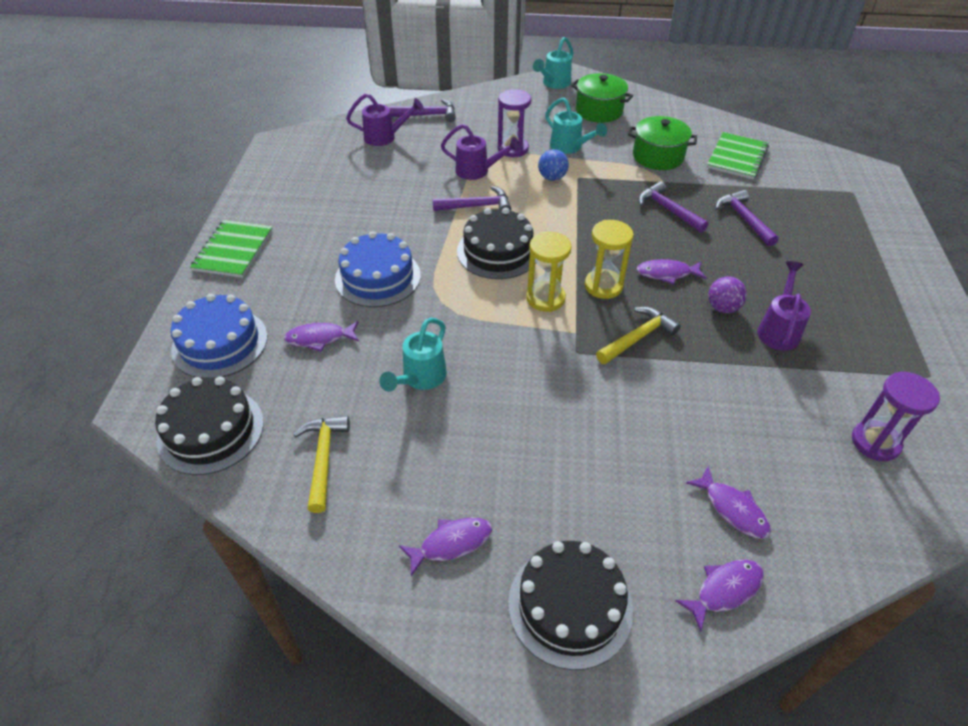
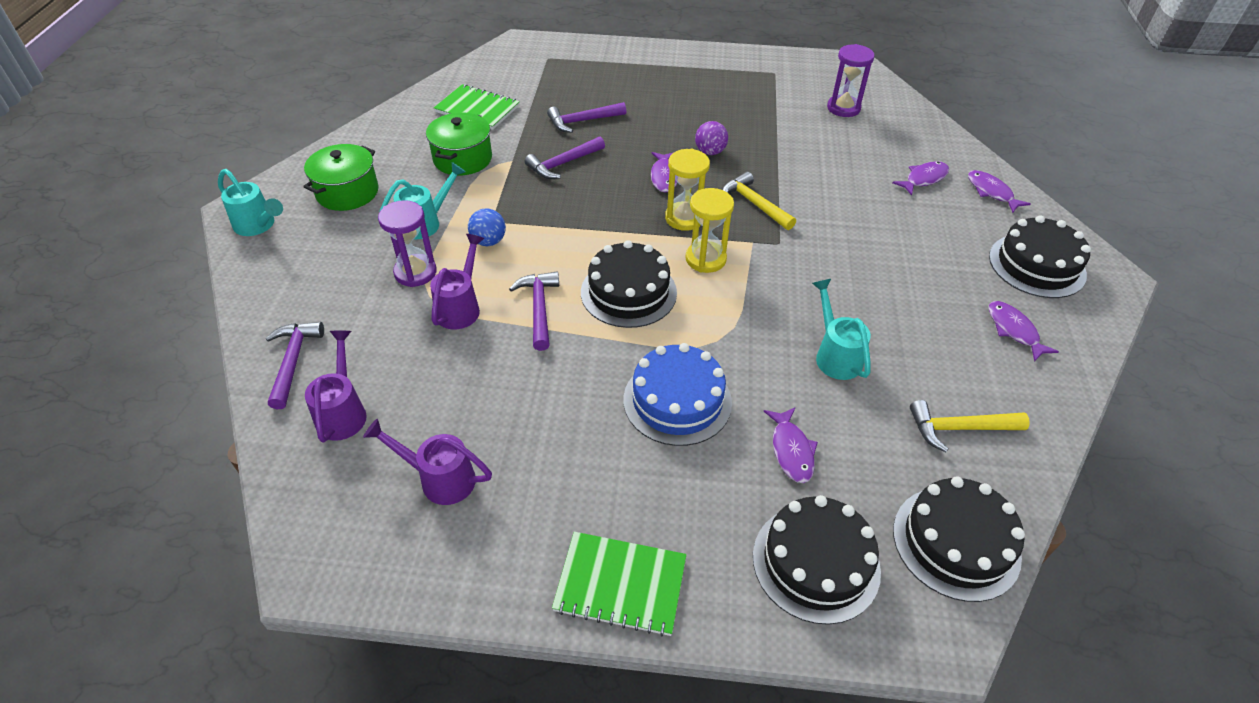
camera: 90 degrees left, 0 degrees up
blue cake [171,294,268,378] -> black cake [753,495,881,625]
turquoise watering can [379,318,447,392] -> turquoise watering can turned 135 degrees counterclockwise [812,279,871,380]
purple watering can [757,261,811,351] -> purple watering can moved to [363,419,492,505]

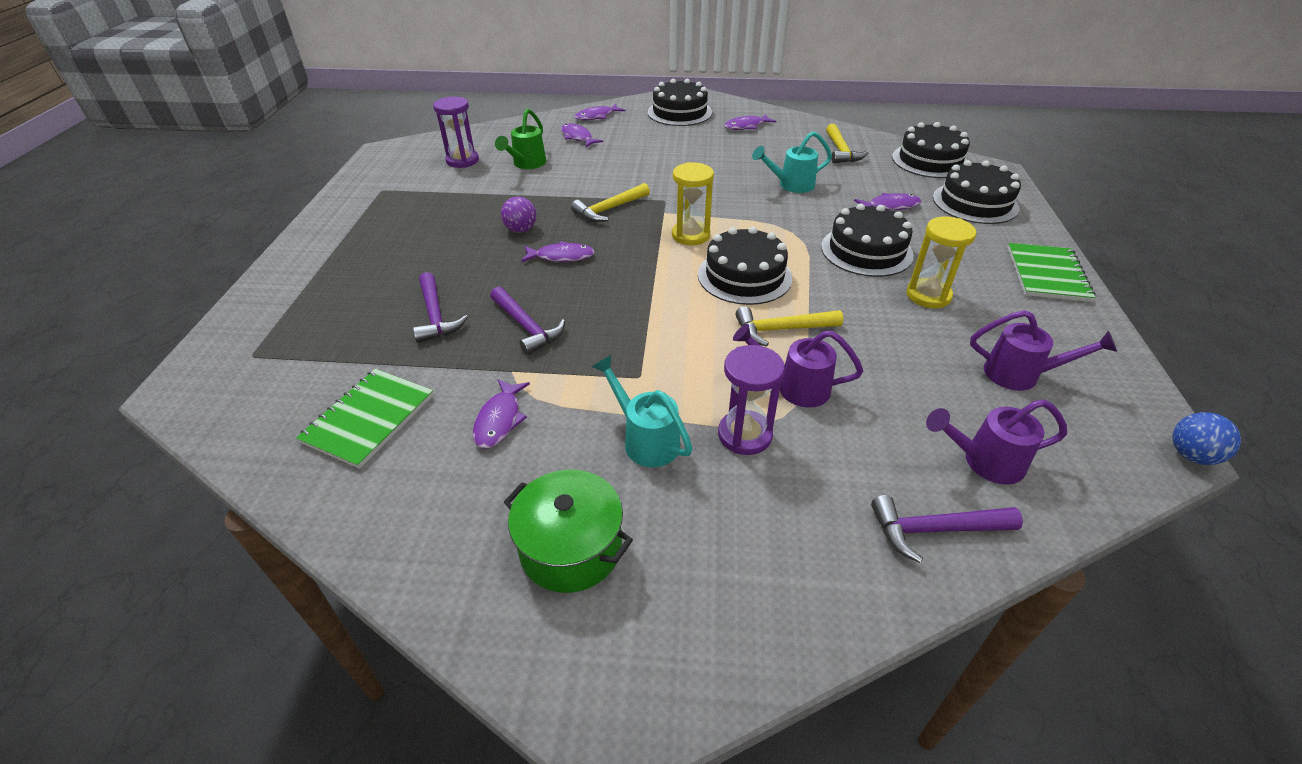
camera: 90 degrees left, 5 degrees down
turquoise watering can [218,169,283,236] -> none
purple watering can [363,419,492,505] -> purple watering can turned 90 degrees counterclockwise [970,310,1117,391]
green pot [426,113,492,175] -> purple fish [472,379,530,449]
blue ball [468,208,506,246] -> blue ball moved to [1172,412,1241,465]
purple hammer [509,271,559,351] -> yellow hammer [735,306,843,347]
blue cake [623,343,732,446] -> black cake [821,203,914,277]
yellow hourglass [665,149,710,231] -> yellow hourglass moved to [906,217,976,308]
none -> green watering can [495,109,546,169]

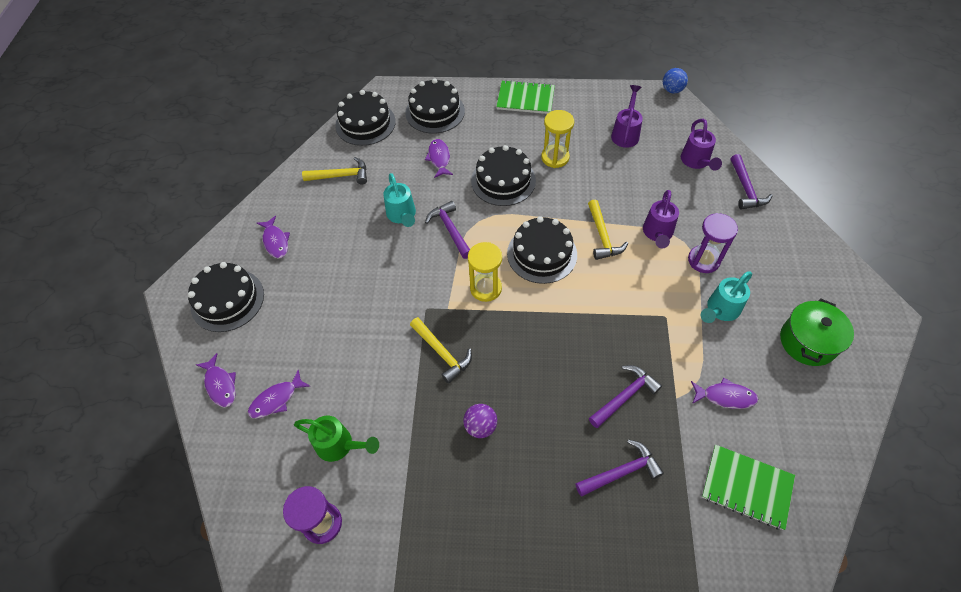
camera: 90 degrees left, 15 degrees up
purple fish [521,241,595,262] -> none
none -> purple hammer [425,201,470,259]

